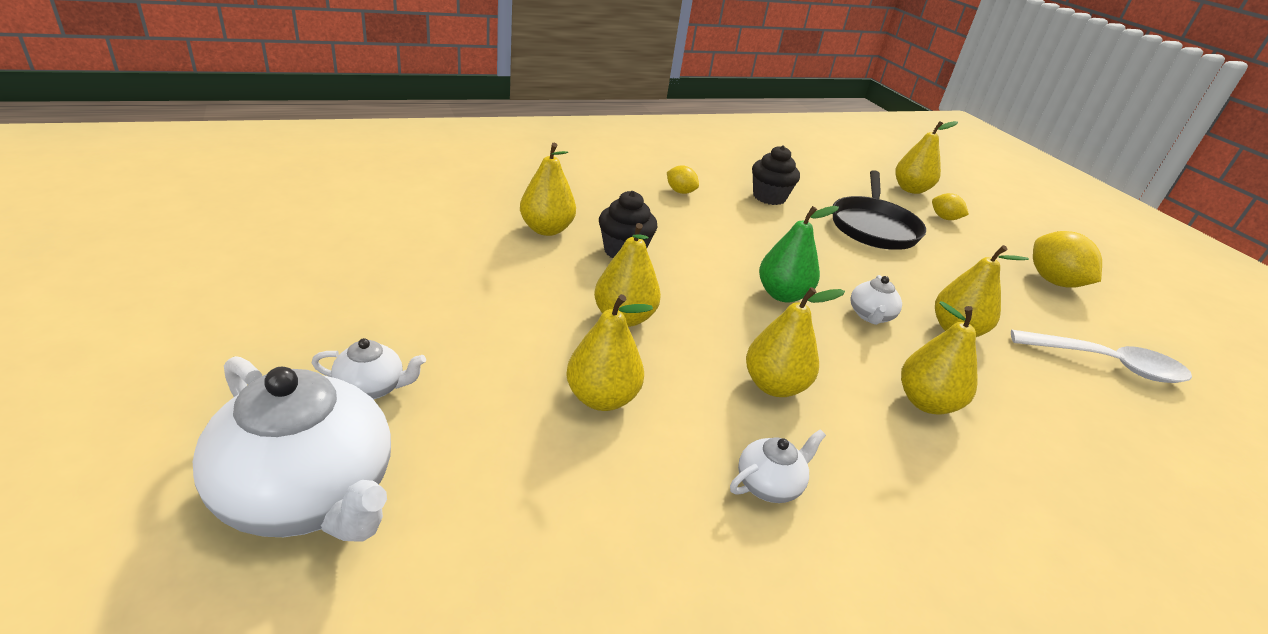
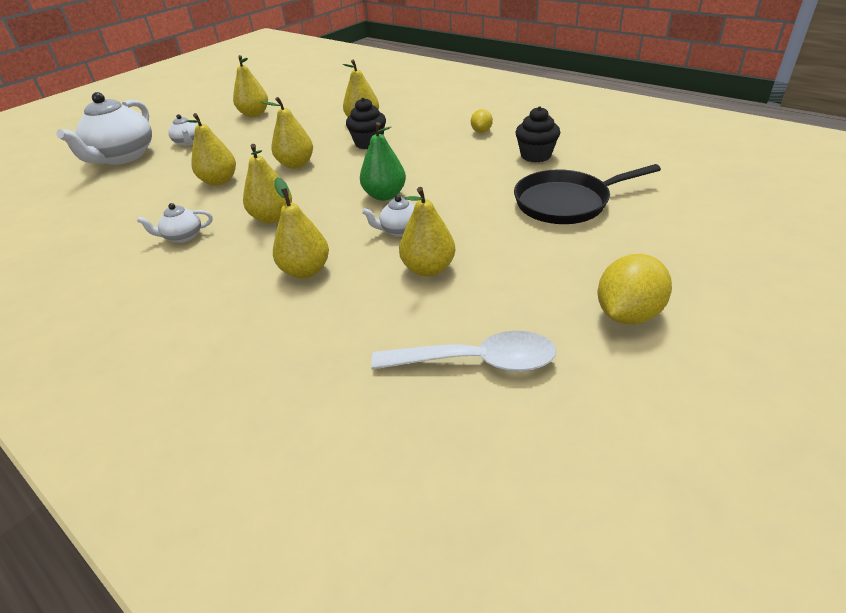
camera: 70 degrees right, 5 degrees up
white teapot [730,430,826,503] -> white teapot turned 135 degrees clockwise [137,203,213,243]
yellow pear [895,121,958,194] -> yellow pear moved to [233,55,268,117]
yellow lemon [932,193,969,220] -> none
white spoon [1011,330,1192,383] -> white spoon turned 75 degrees counterclockwise [371,331,557,372]

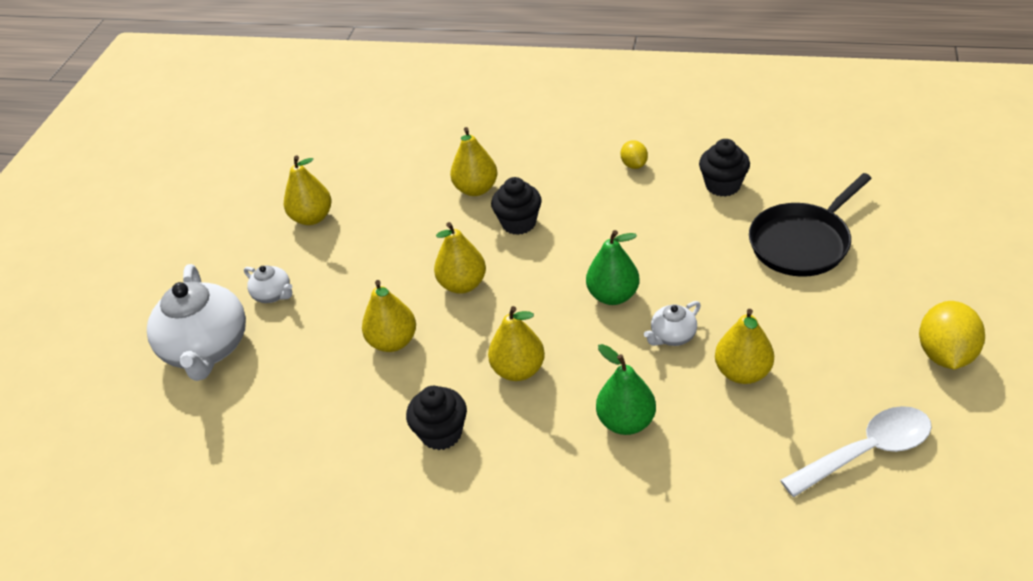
camera: 25 degrees left, 5 degrees up
white teapot [137,203,213,243] -> black cupcake [406,386,467,450]
yellow pear [273,177,329,278] -> green pear [596,344,656,435]

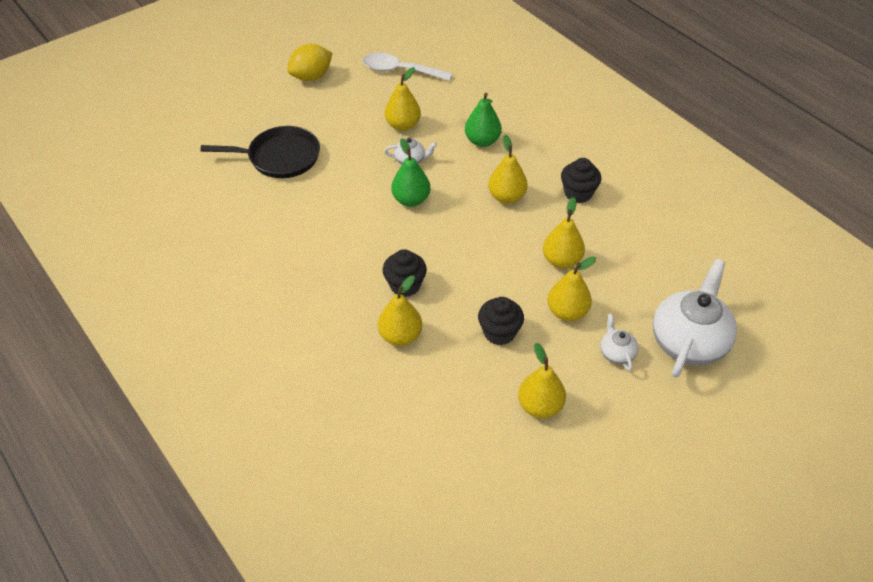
camera: 145 degrees left, 5 degrees up
yellow pear [434,222,486,294] -> yellow pear moved to [547,257,596,321]
yellow lemon [621,140,648,169] -> none
black cupcake [699,139,750,197] -> black cupcake moved to [478,297,524,345]

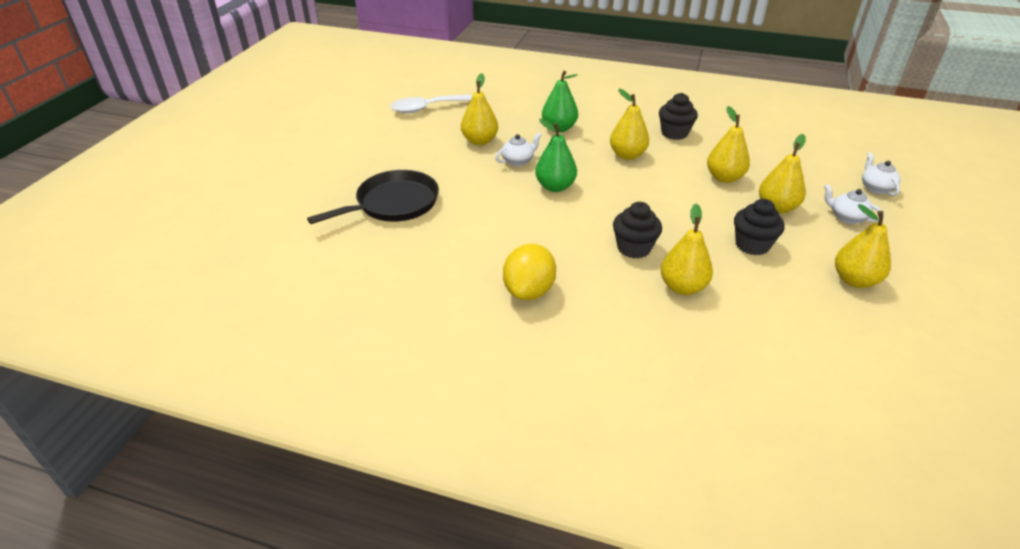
camera: 35 degrees left, 10 degrees down
yellow lemon [287,44,332,81] -> yellow lemon moved to [503,244,556,300]
white teapot [653,259,737,378] -> white teapot [862,152,901,196], size x0.46

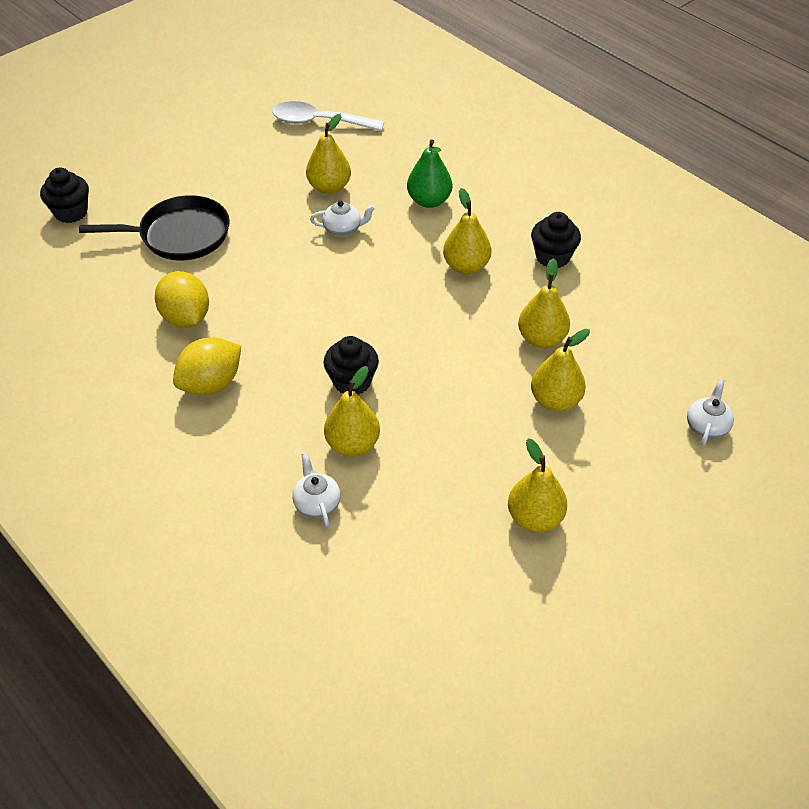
camera: 30 degrees right, 10 degrees up
green pear [535,119,577,192] -> none
black cupcake [734,199,784,255] -> black cupcake moved to [40,168,89,223]
white teapot [824,184,884,224] -> white teapot moved to [292,453,341,527]
none -> yellow lemon [155,271,209,328]

